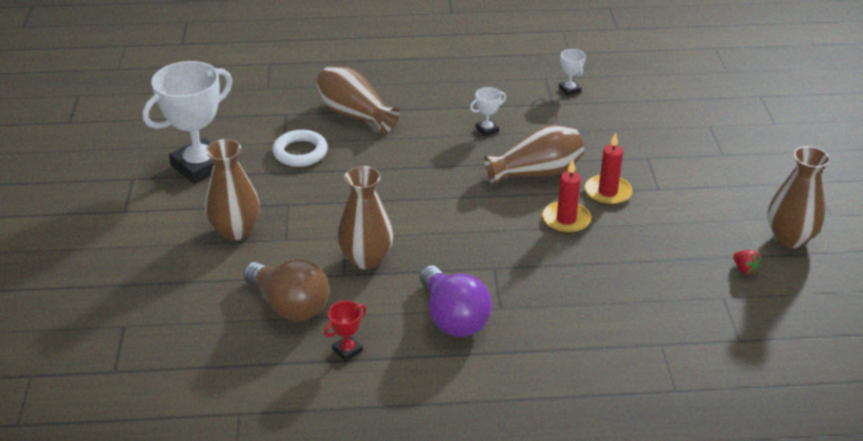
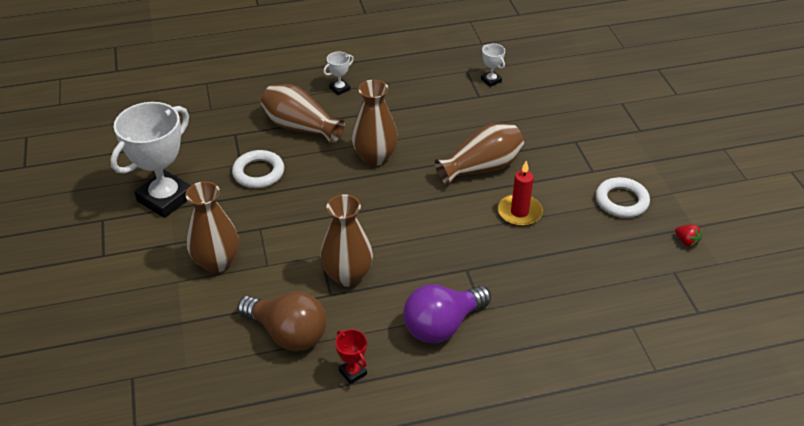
camera: 10 degrees left, 5 degrees up
red trophy [324,300,367,361] -> red trophy turned 75 degrees counterclockwise [335,329,367,384]
purple light bulb [420,265,492,337] -> purple light bulb turned 90 degrees clockwise [403,284,491,343]
white trophy [470,87,506,136] -> white trophy moved to [323,52,354,95]
red candle [585,133,632,205] -> none
brown vase [767,146,830,248] -> brown vase moved to [352,80,398,166]
none -> white ring [596,177,650,218]

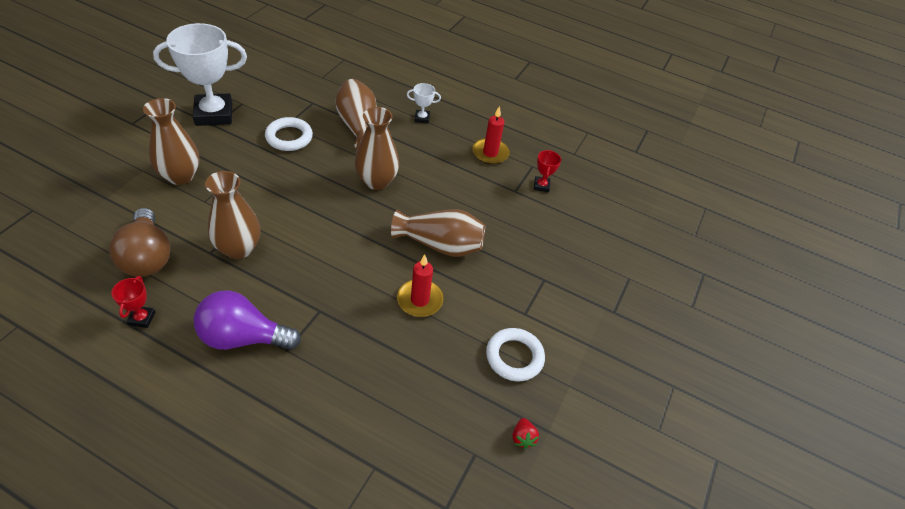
camera: 35 degrees right, 5 degrees up
white trophy [481,44,505,87] -> red trophy [534,150,561,192]
none -> red candle [472,106,509,164]

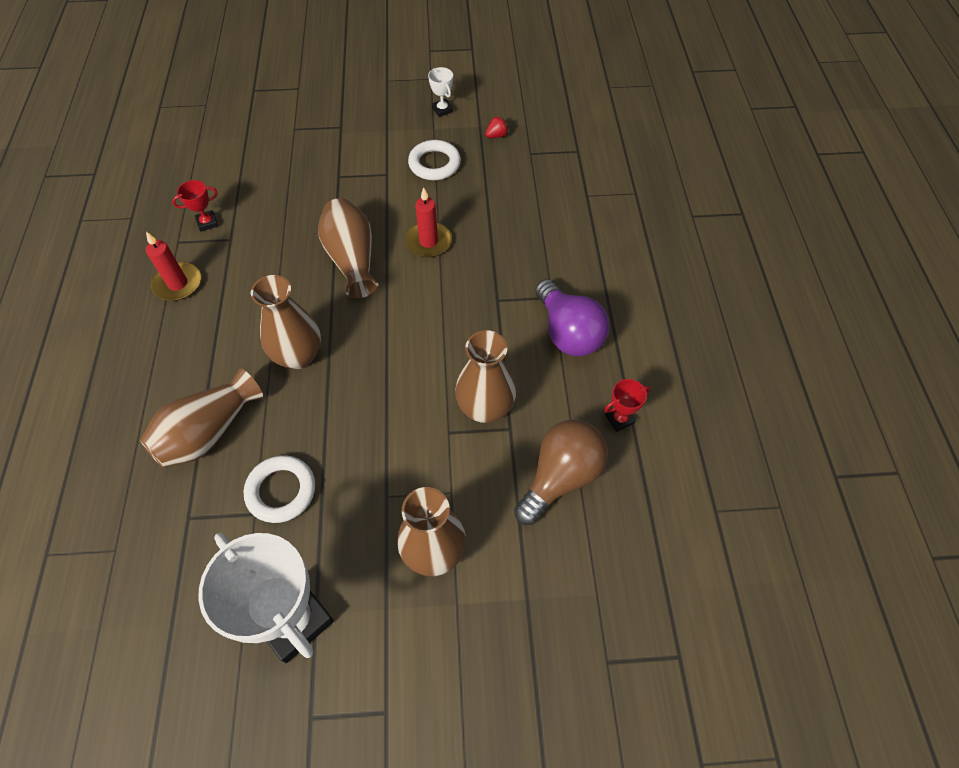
camera: 115 degrees left, 10 degrees up
white trophy [407,83,441,124] -> white trophy moved to [428,67,453,117]

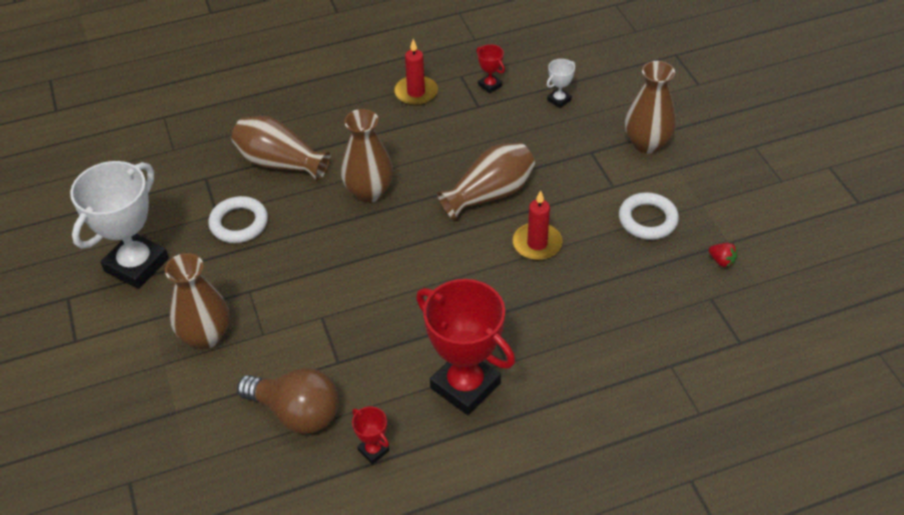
camera: 75 degrees right, 10 degrees down
white trophy [428,67,453,117] -> white trophy moved to [547,59,575,108]
brown vase [455,330,516,423] -> brown vase moved to [625,61,676,154]
purple light bulb [535,279,609,356] -> red trophy [416,279,515,415]

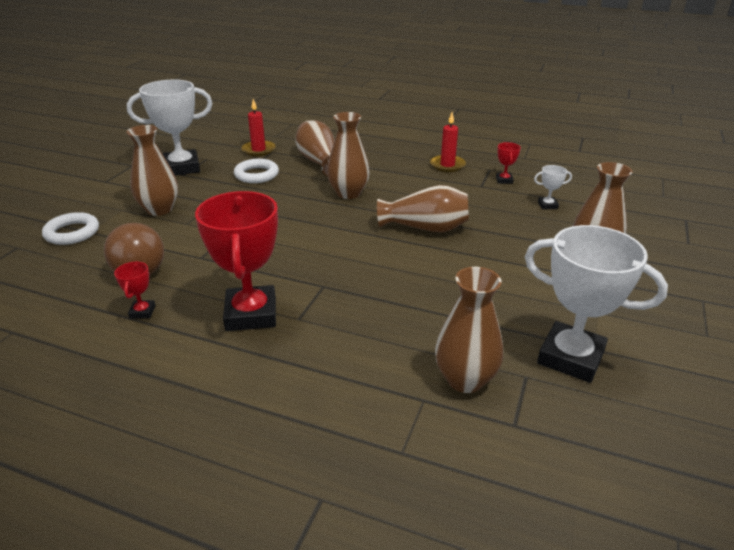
camera: 40 degrees right, 15 degrees down
red candle [512,190,563,260] -> red candle moved to [241,99,276,156]
white ring [619,193,679,240] -> white ring moved to [42,212,99,245]
red strawberry [709,243,738,267] -> white trophy [525,225,668,383]
none -> brown vase [435,267,503,393]

